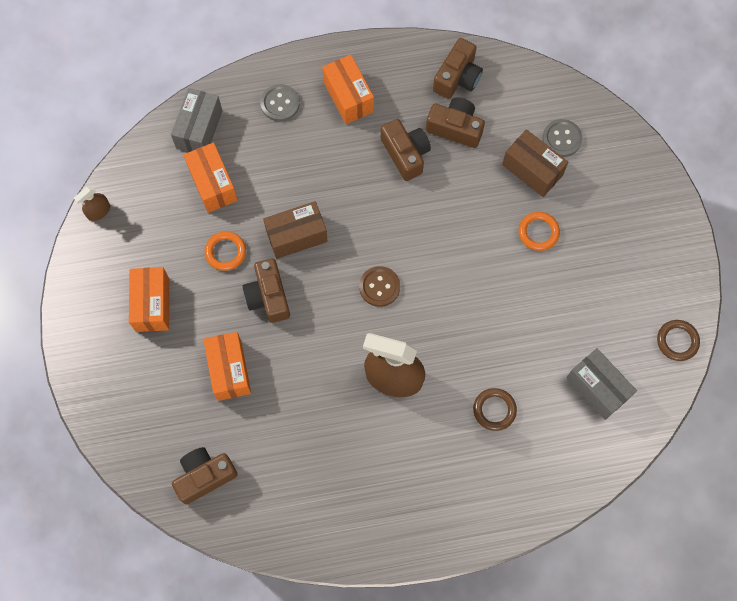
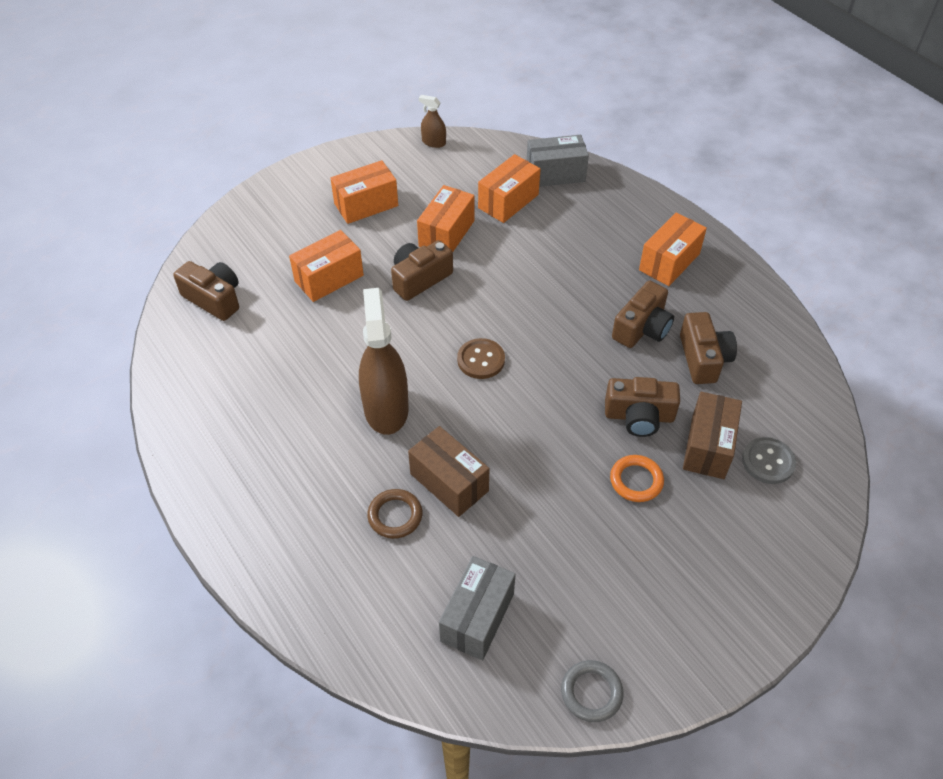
camera: 65 degrees right, 20 degrees down
orange ring [205,231,246,271] -> orange box [417,185,474,252]
grey button [260,84,300,122] -> none
brown box [263,201,328,259] -> brown box moved to [408,426,490,517]
brown camera [433,38,483,99] -> brown camera moved to [605,377,680,437]
brown ring [657,320,700,361] -> grey ring [561,660,624,722]

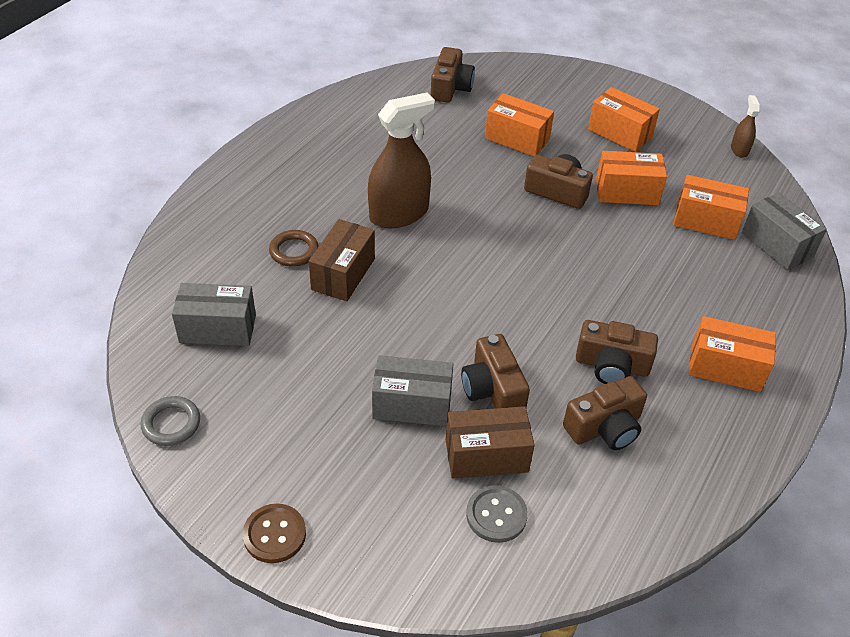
camera: 65 degrees right, 5 degrees down
brown button [457,338,505,379] -> brown button moved to [243,504,306,563]
orange ring [610,455,664,502] -> grey box [372,355,453,426]

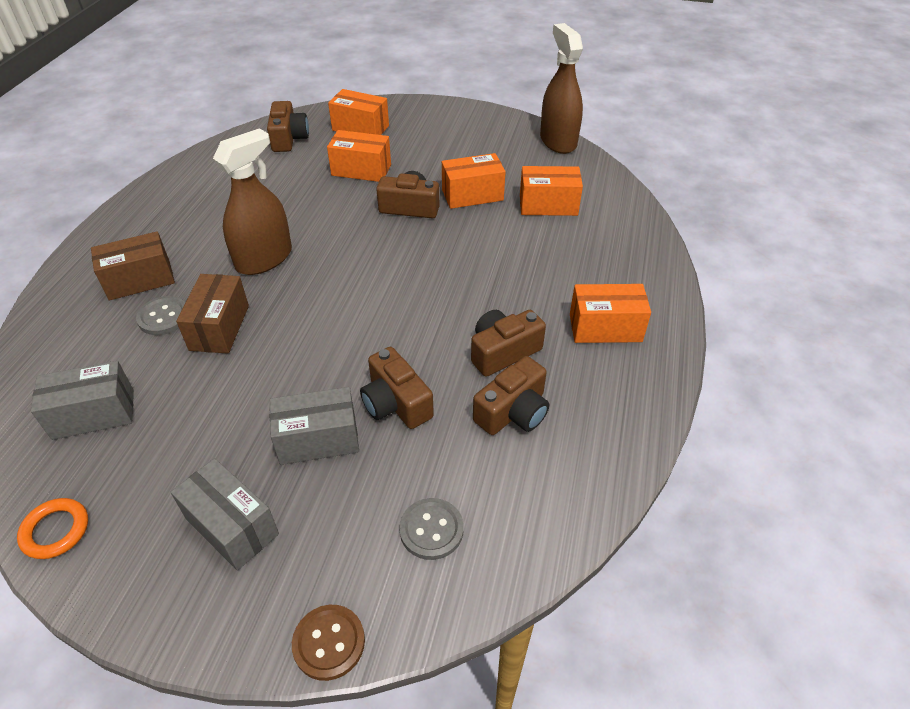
camera: 15 degrees left, 0 degrees up
grey ring [141,396,200,446] -> orange ring [17,498,88,559]
brown button [243,504,306,563] -> brown button moved to [292,605,365,681]
brown ring [269,230,319,267] -> grey button [136,296,185,335]
brown box [446,406,535,478] -> brown box moved to [91,231,175,301]
brown camera [576,320,658,384] -> brown camera turned 150 degrees clockwise [471,310,546,377]
orange box [588,87,660,152] -> orange box moved to [328,89,389,135]
brown spray bottle [731,95,760,158] -> brown spray bottle [540,23,583,154], size x2.13
grey box [742,192,827,270] -> grey box moved to [171,458,279,571]

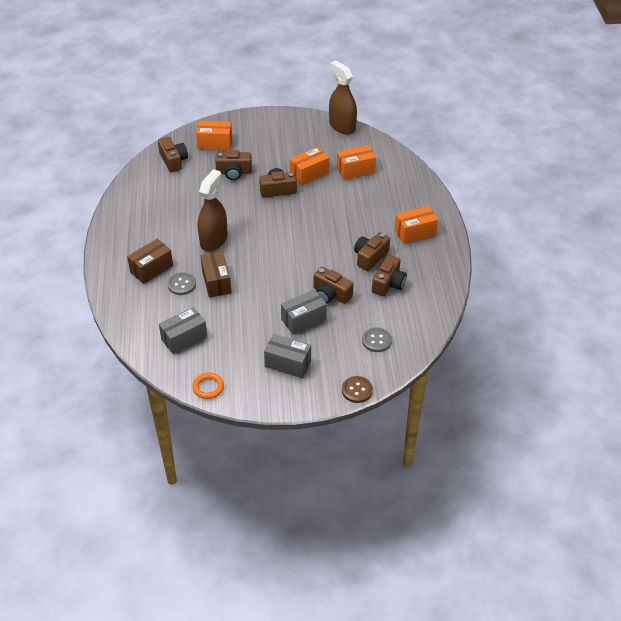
camera: 20 degrees left, 0 degrees up
orange box [327,130,391,182] -> brown camera [215,150,252,180]

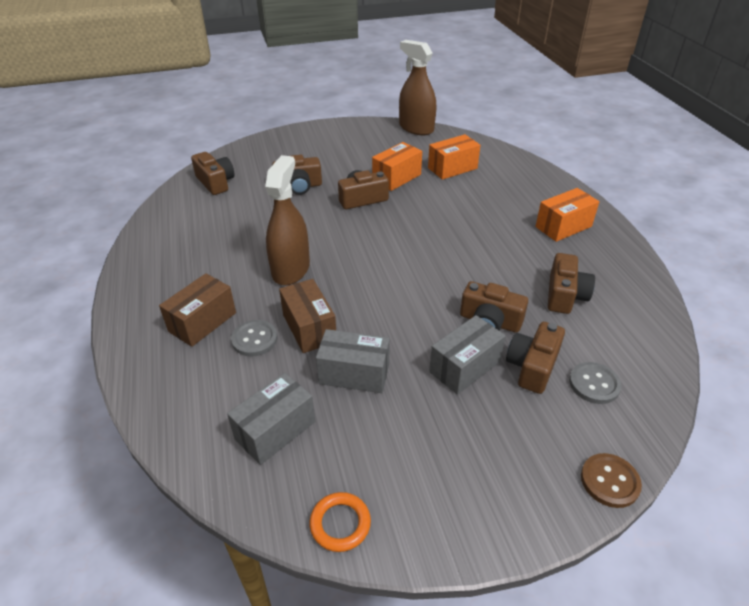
camera: 10 degrees left, 5 degrees down
orange box [196,121,232,150] -> none
grey box [264,334,311,378] -> grey box moved to [316,329,390,393]
brown camera [354,232,390,271] -> brown camera moved to [506,322,565,394]

